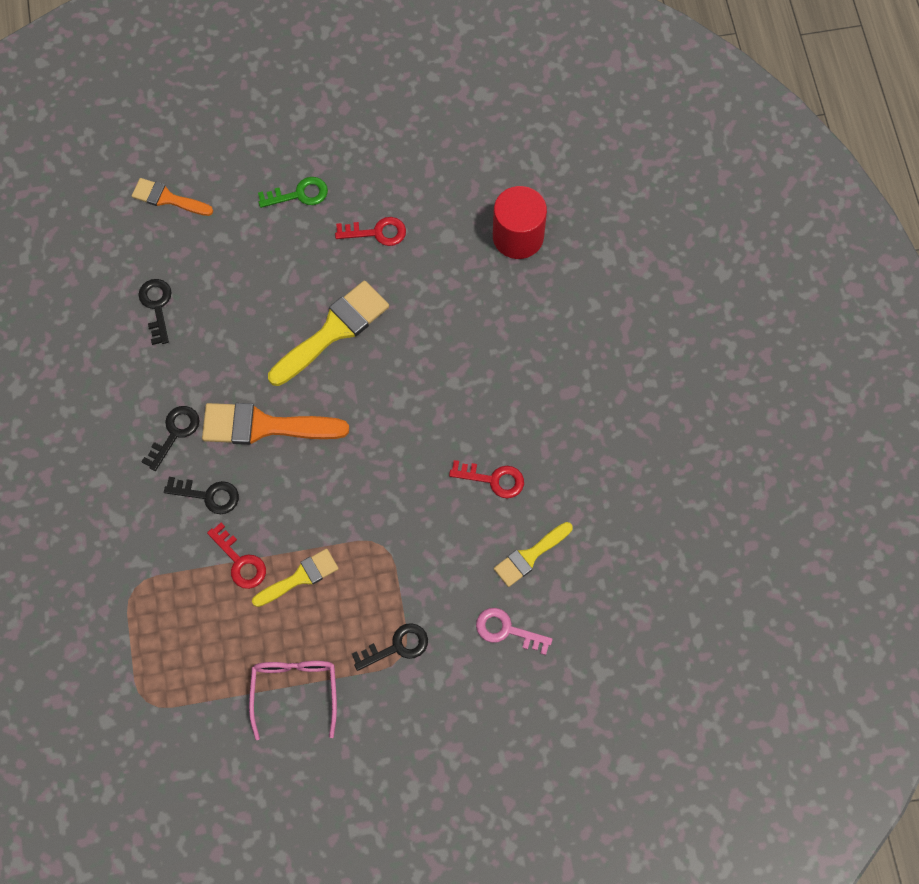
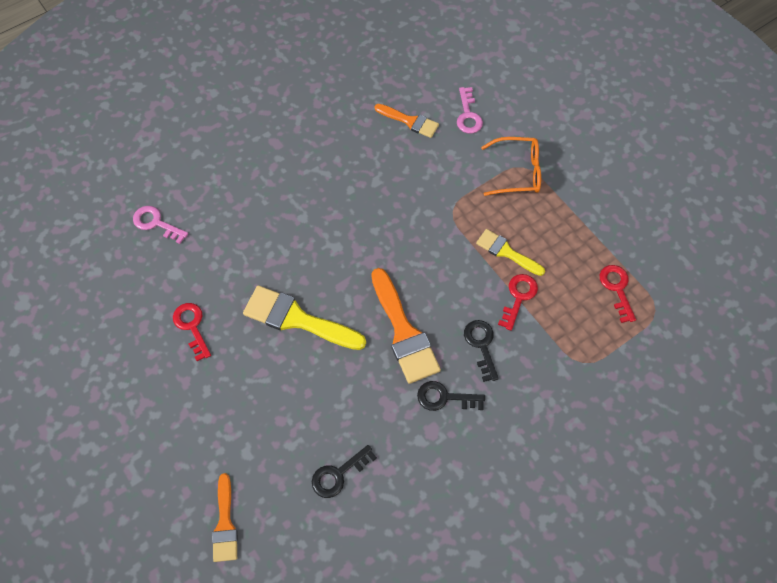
camera: 115 degrees left, 5 degrees down
pink glasses [249,661,337,740] -> none
green key [258,177,328,208] -> none
black key [352,623,428,671] -> orange glasses [481,137,541,196]
red key [449,460,524,498] -> red key moved to [600,265,636,323]
red cylinder [493,186,547,259] -> pink key [133,206,188,244]
yellow brush [494,522,573,587] -> orange brush [375,104,439,138]

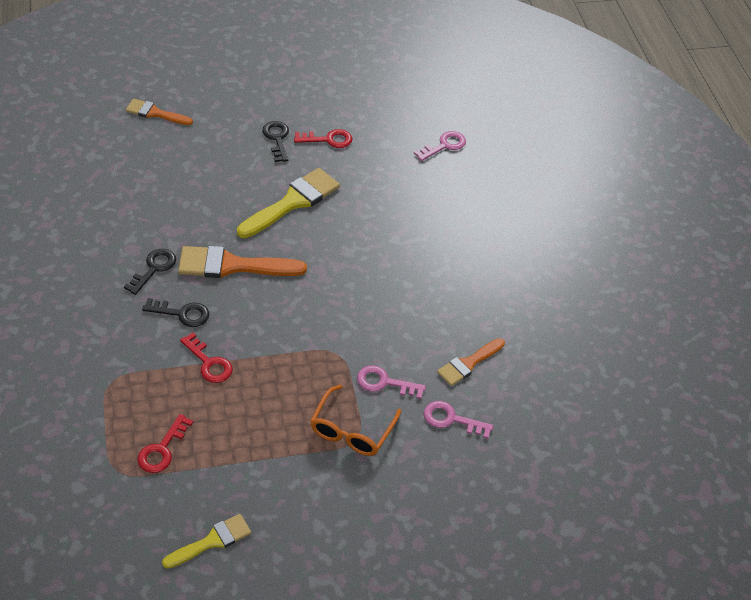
camera: 110 degrees right, 15 degrees down
black key [312,445,377,498] -> black key moved to [262,121,289,162]
yellow brush [476,229,545,276] -> yellow brush moved to [162,514,251,569]
red key [600,265,636,323] -> red key turned 105 degrees clockwise [137,414,193,473]
none -> pink key [357,365,426,399]

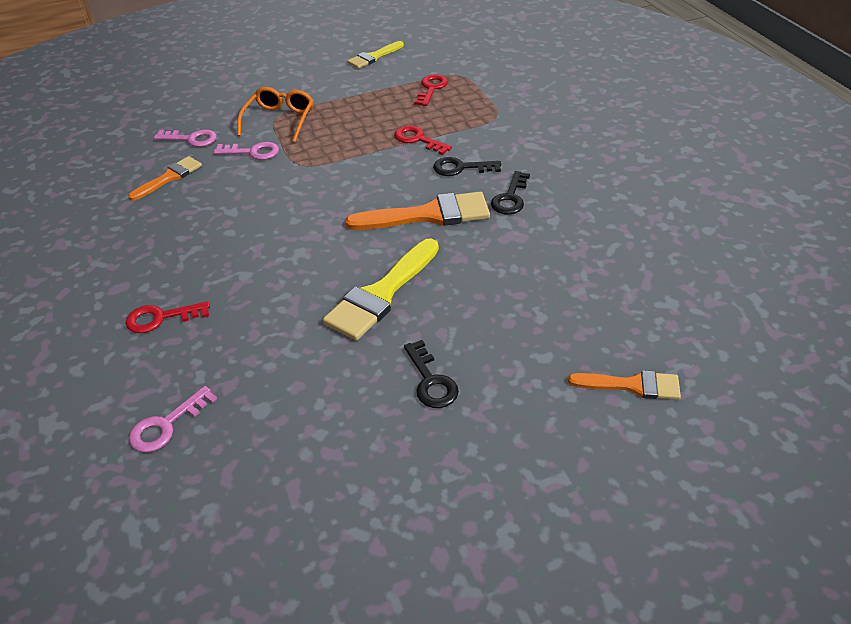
camera: 175 degrees right, 5 degrees down
red key [294,129,352,148] -> red key moved to [125,301,210,333]

